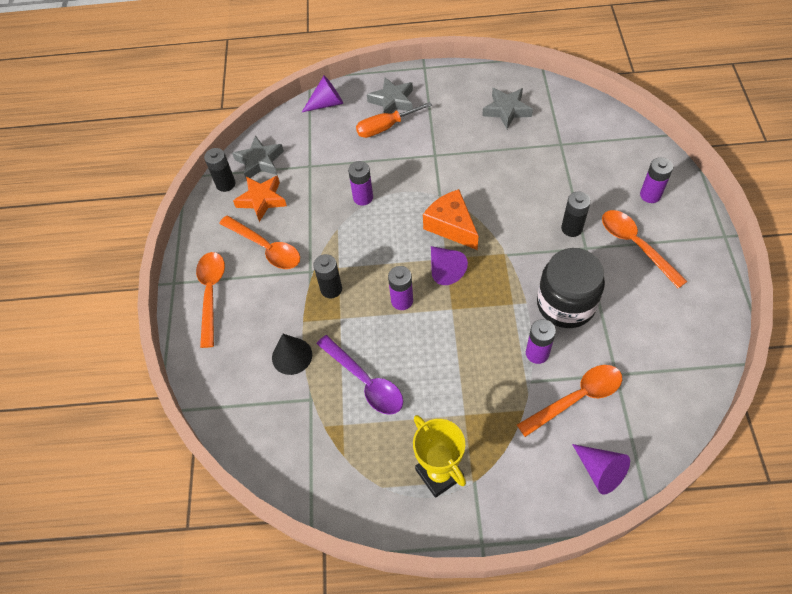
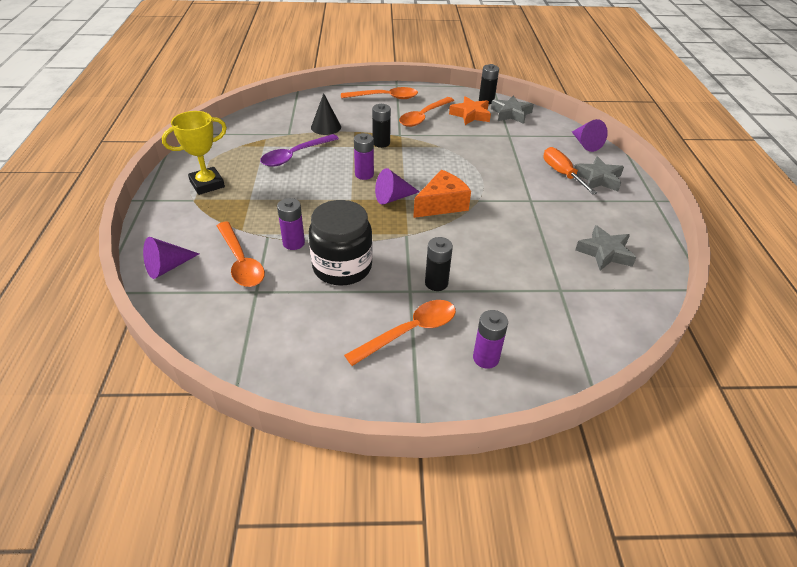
camera: 85 degrees right, 15 degrees down
purple battery [348,161,373,206] -> none

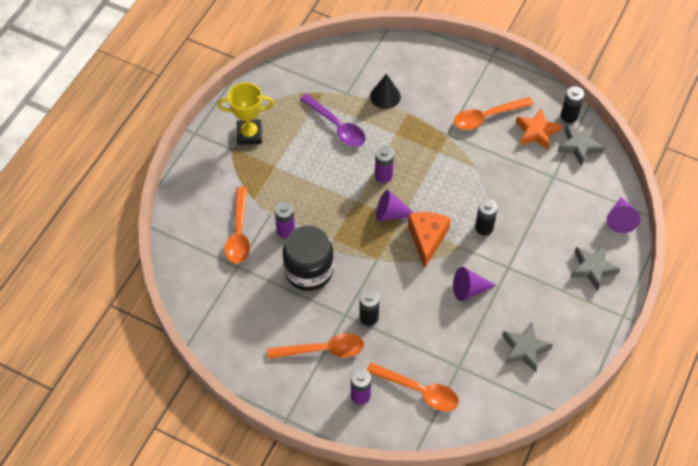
camera: 30 degrees right, 15 degrees up
purple cone [143,237,199,279] -> purple cone moved to [453,267,497,301]
purple spoon [260,134,339,167] -> purple spoon turned 120 degrees counterclockwise [300,94,366,147]
orange spoon [341,87,418,99] -> orange spoon moved to [367,363,459,411]
black battery [372,104,391,148] -> black battery moved to [475,199,498,236]
orange cheese [413,170,471,218] -> orange cheese turned 75 degrees counterclockwise [408,212,451,269]
orange screwdriver [543,147,597,194] -> none

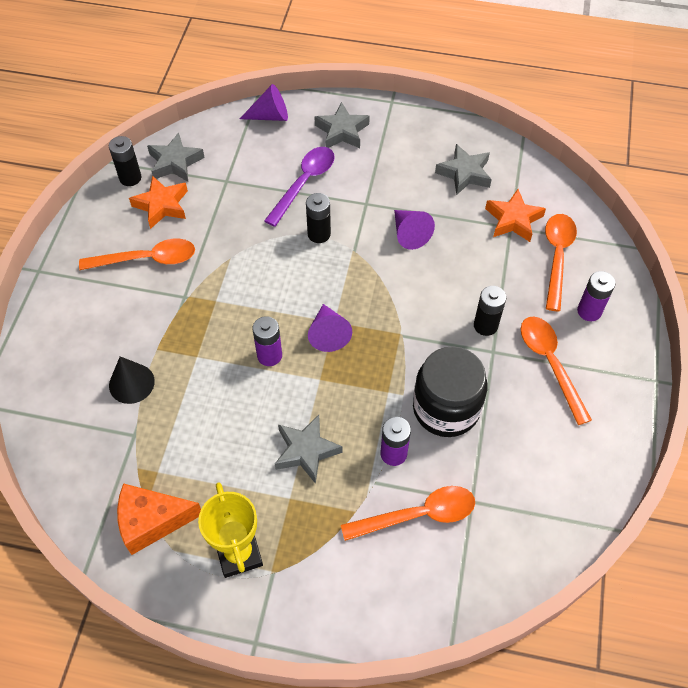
camera: 105 degrees left, 0 degrees up
purple spoon [300,94,366,147] -> purple spoon moved to [264,147,335,227]
orange cheese [408,212,451,269] -> orange cheese moved to [117,483,201,555]
orange spoon [454,97,534,130] -> orange spoon turned 60 degrees counterclockwise [79,239,195,270]
none -> grey star [275,415,343,484]
none -> orange star [485,189,546,242]

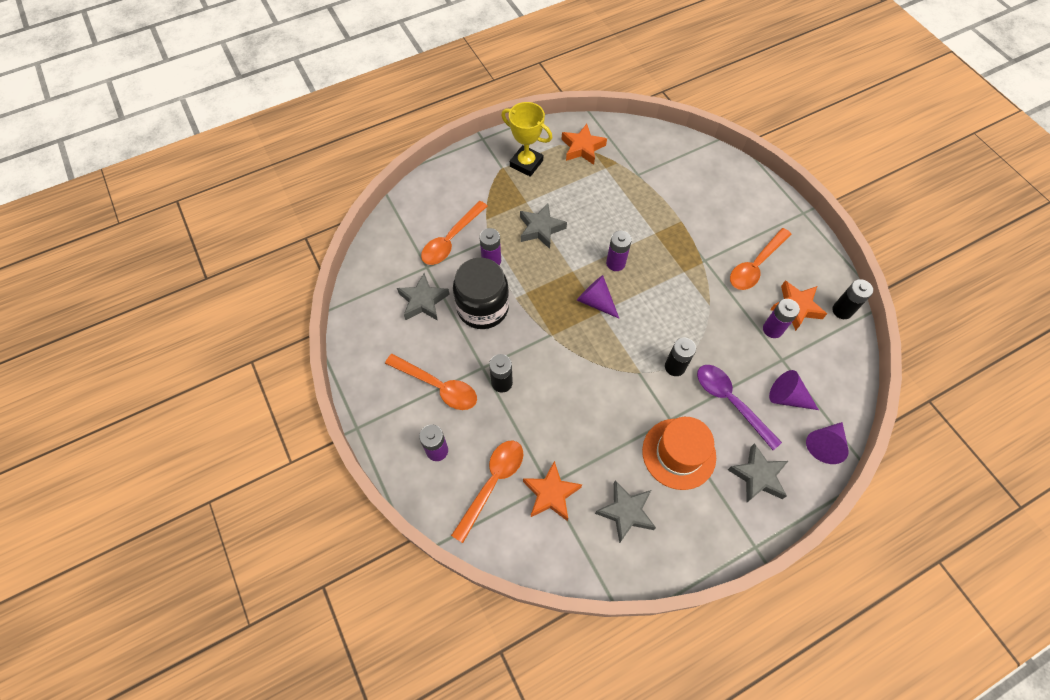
camera: 140 degrees right, 5 degrees up
black cone [109,356,155,404] -> none
orange cheese [117,483,201,555] -> orange star [561,124,607,165]
grey star [147,133,205,182] -> grey star moved to [397,273,450,321]
purple spoon [264,147,335,227] -> purple spoon turned 150 degrees clockwise [697,365,782,450]
purple cone [394,210,435,250] -> purple cone moved to [769,370,819,410]
orange spoon [545,214,577,311] -> orange spoon turned 120 degrees counterclockwise [451,441,523,543]
none -> orange hat [642,417,716,490]
none -> purple battery [763,299,800,338]

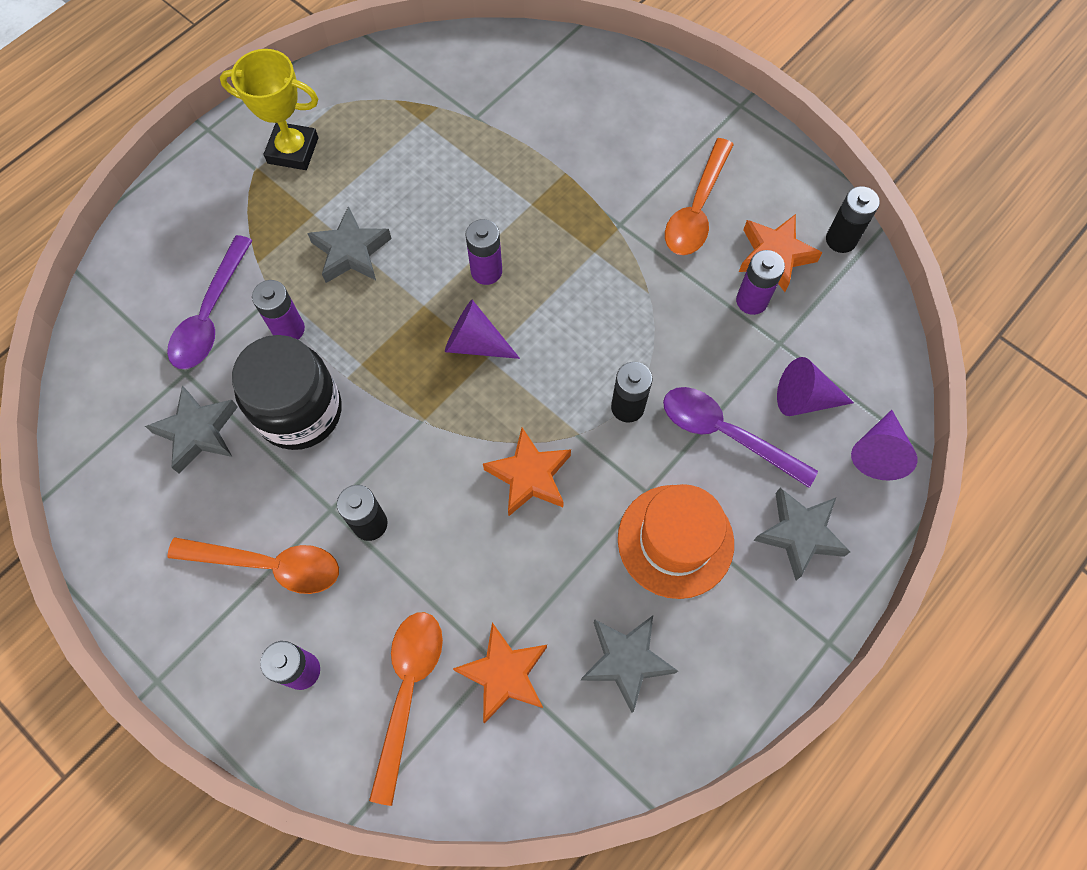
camera: 20 degrees left, 5 degrees up
orange spoon [421,201,488,265] -> purple spoon [167,235,253,369]
orange star [561,124,607,165] -> orange star moved to [483,428,571,516]

